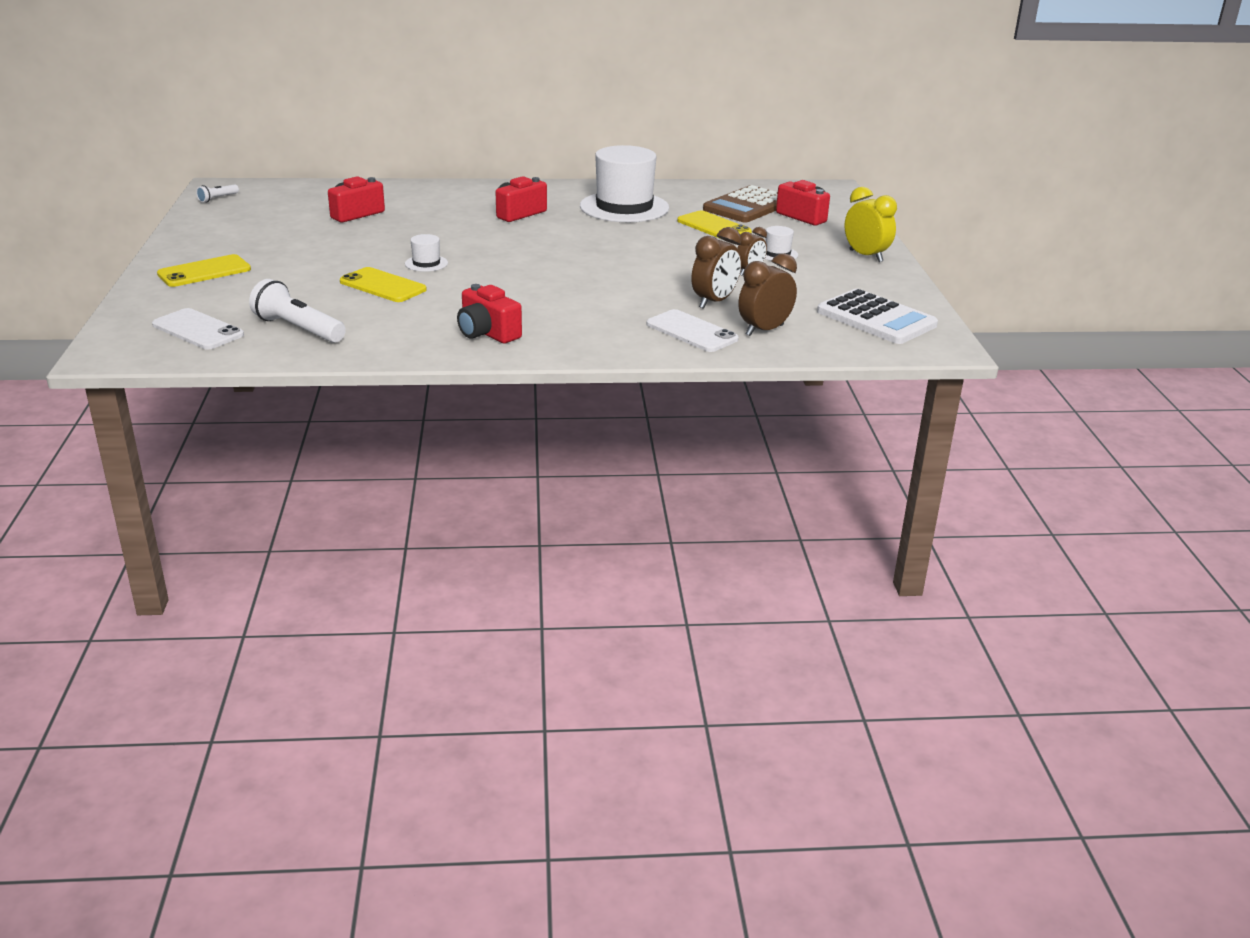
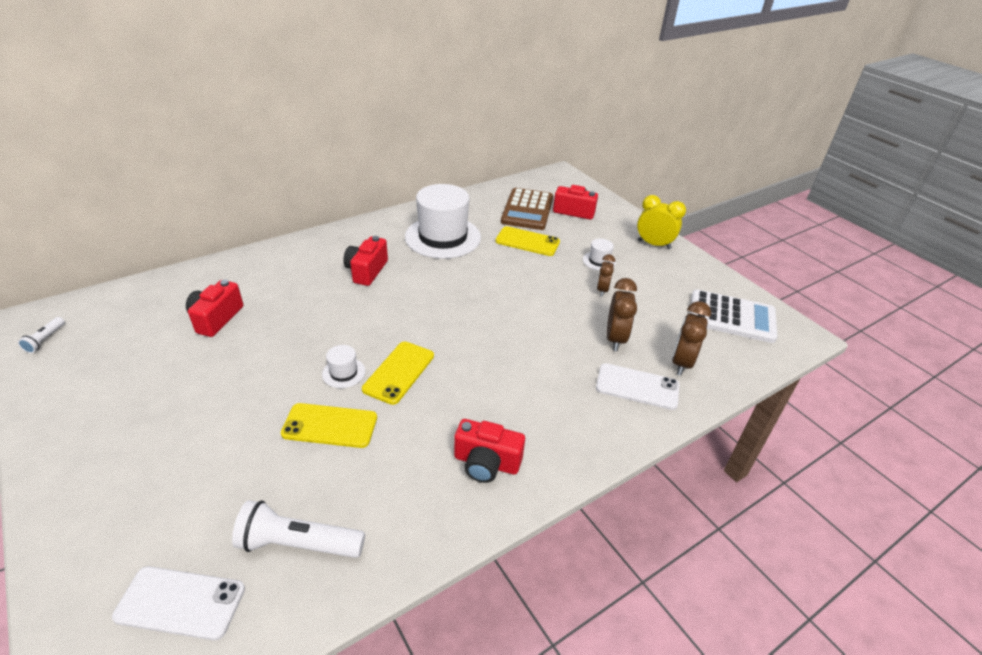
camera: 30 degrees left, 10 degrees up
yellow phone [157,254,251,287] -> yellow phone moved to [362,341,434,405]

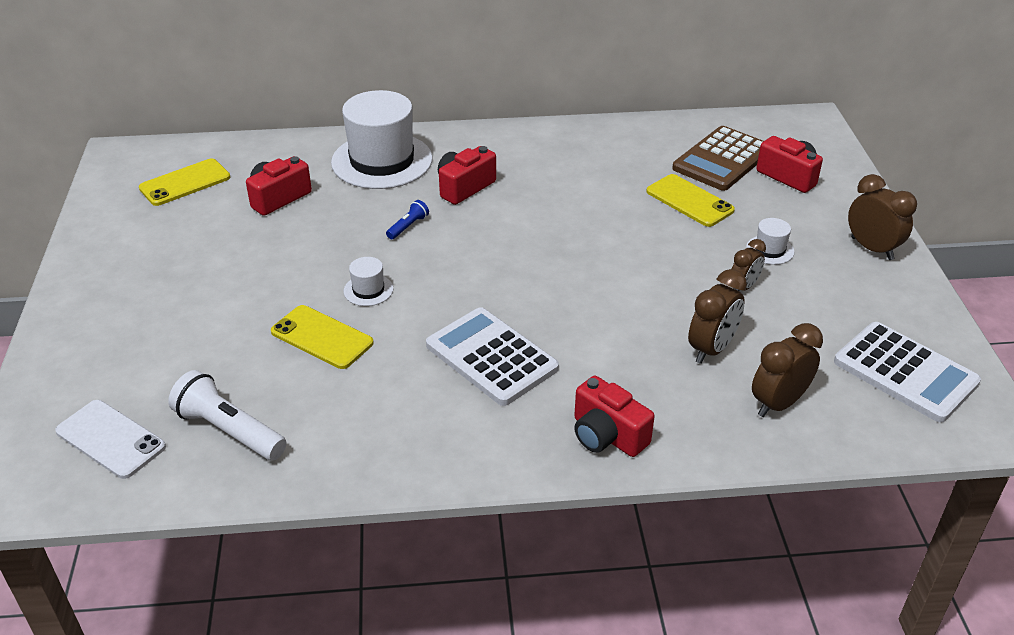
camera: 30 degrees right, 0 degrees up
white flashlight [18,317,65,353] -> none
yellow phone [362,341,434,405] -> yellow phone moved to [139,159,230,206]
white hat [405,184,481,259] -> white hat moved to [331,90,433,189]
red camera [454,419,525,483] -> red camera moved to [574,376,655,457]
white phone [596,363,680,410] -> none
yellow clock [637,195,686,249] -> brown clock [848,174,917,260]
none -> blue flashlight [386,200,429,239]
none -> white calculator [426,307,559,406]

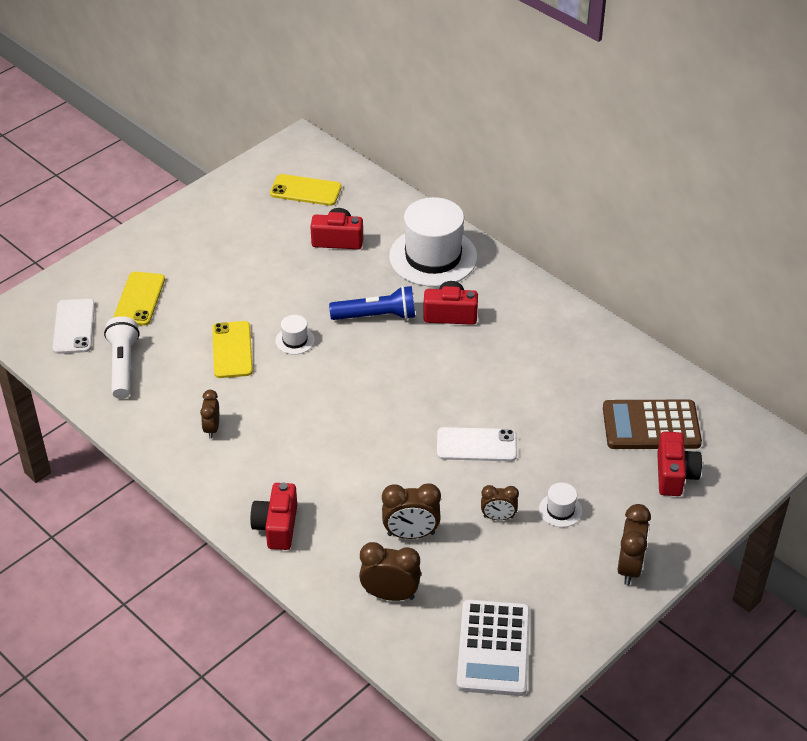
camera: 50 degrees right, 5 degrees up
blue flashlight [386,200,429,239] -> blue flashlight [329,286,415,320], size x1.98
white calculator [426,307,559,406] -> none
yellow phone [646,174,735,227] -> yellow phone moved to [113,272,165,326]
none -> brown clock [200,390,219,438]
none -> white phone [437,427,517,461]

